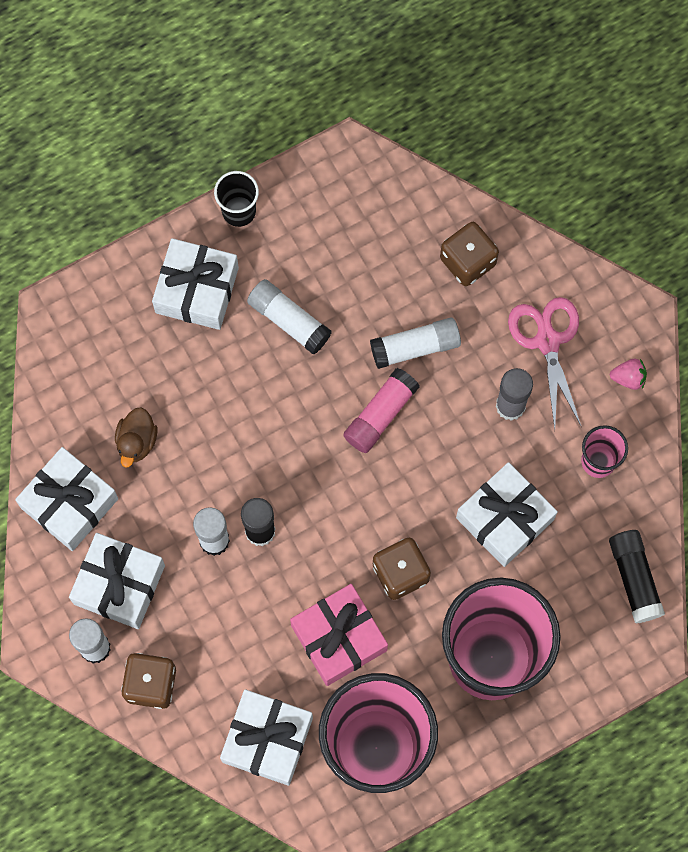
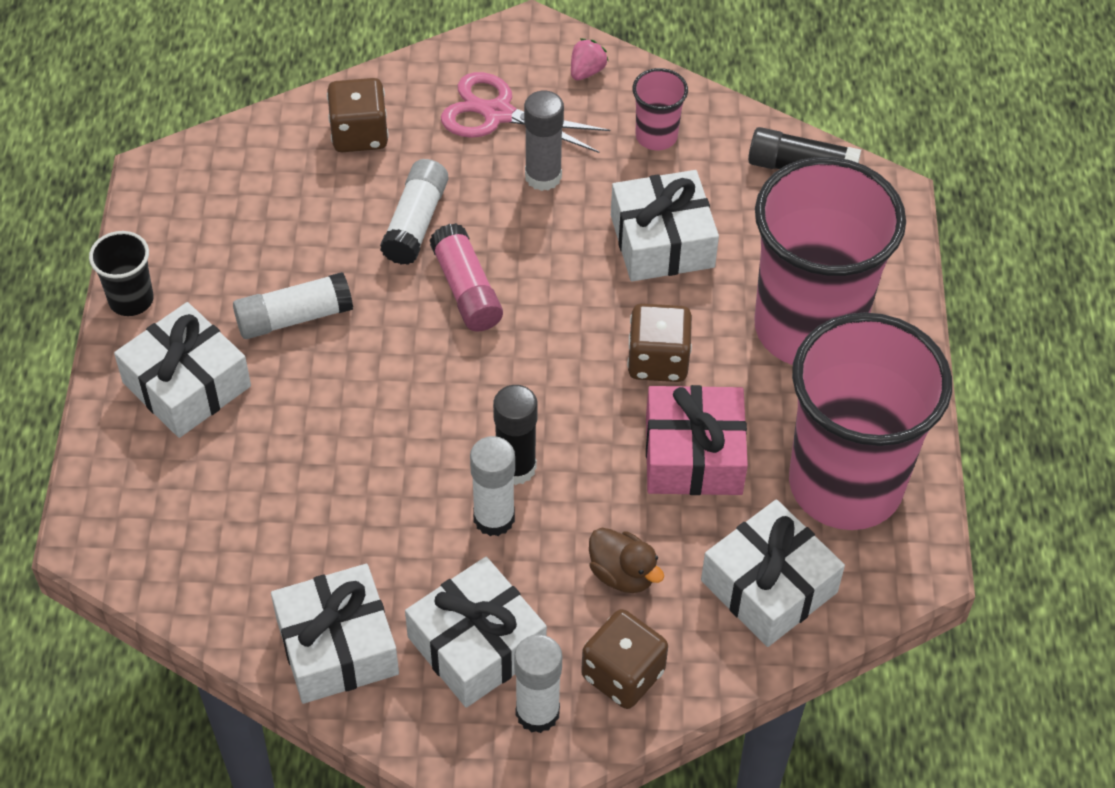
camera: 60 degrees left, 20 degrees down
brown duck [115,407,157,468] -> brown duck moved to [589,528,664,593]

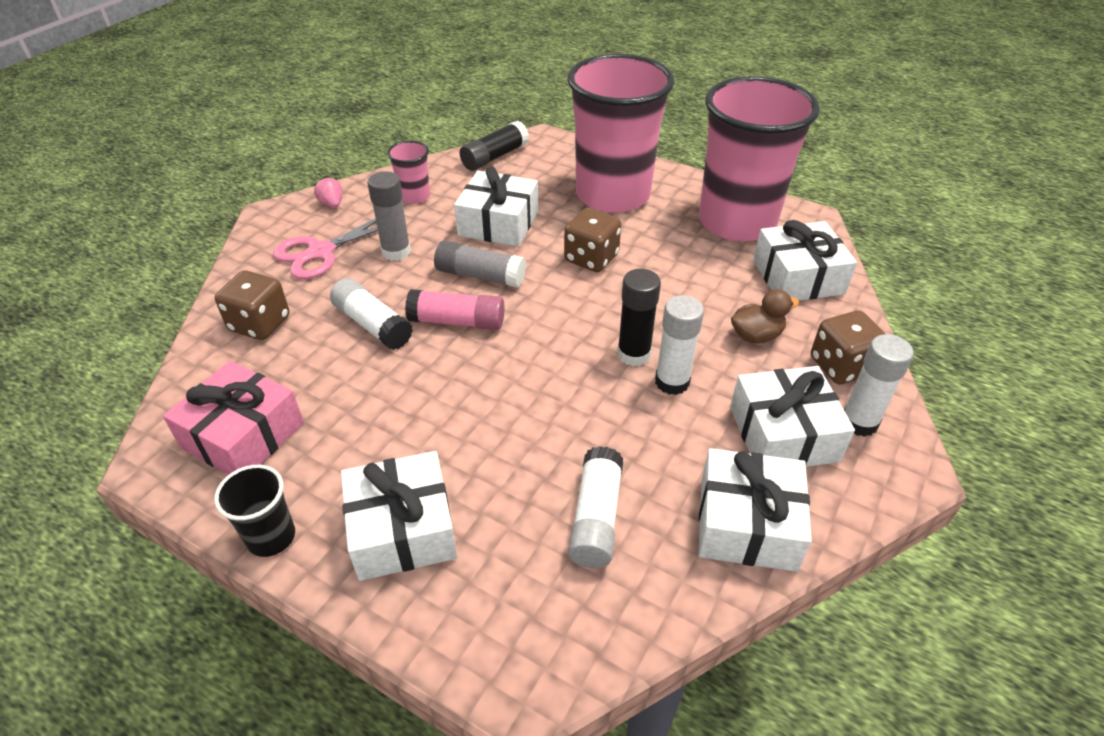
camera: 60 degrees left, 10 degrees down
white glue stick [233,272,353,339] -> white glue stick moved to [568,446,623,568]
pink gift [646,385,748,495] -> pink gift moved to [163,361,304,475]
none -> grey glue stick [434,240,526,288]

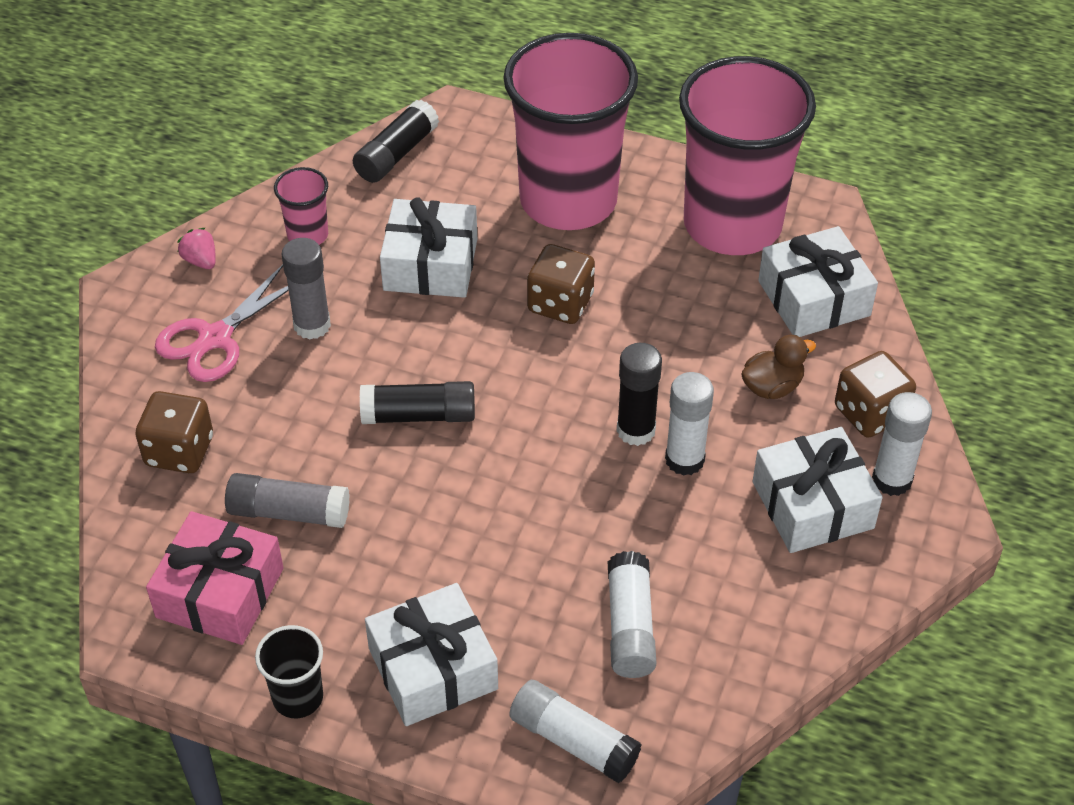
camera: 10 degrees left, 5 degrees up
white glue stick [330,278,413,350] -> white glue stick moved to [509,680,641,783]
pink glue stick [405,289,504,330] -> black glue stick [360,381,475,424]
grey glue stick [434,240,526,288] -> grey glue stick moved to [225,473,350,528]
white gift [698,448,812,572] -> none

